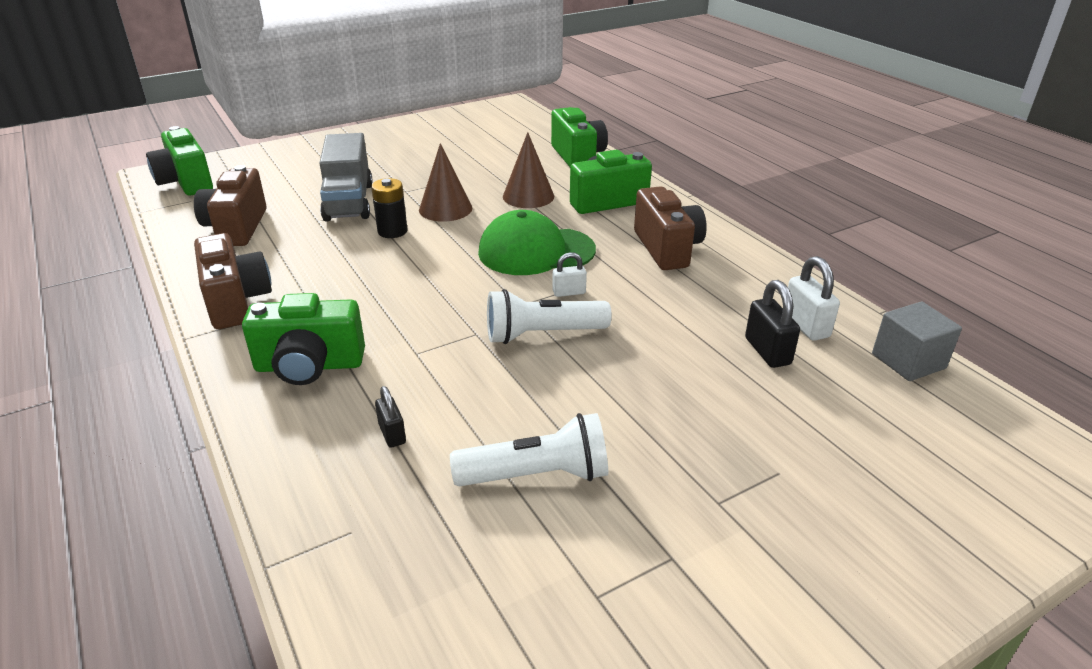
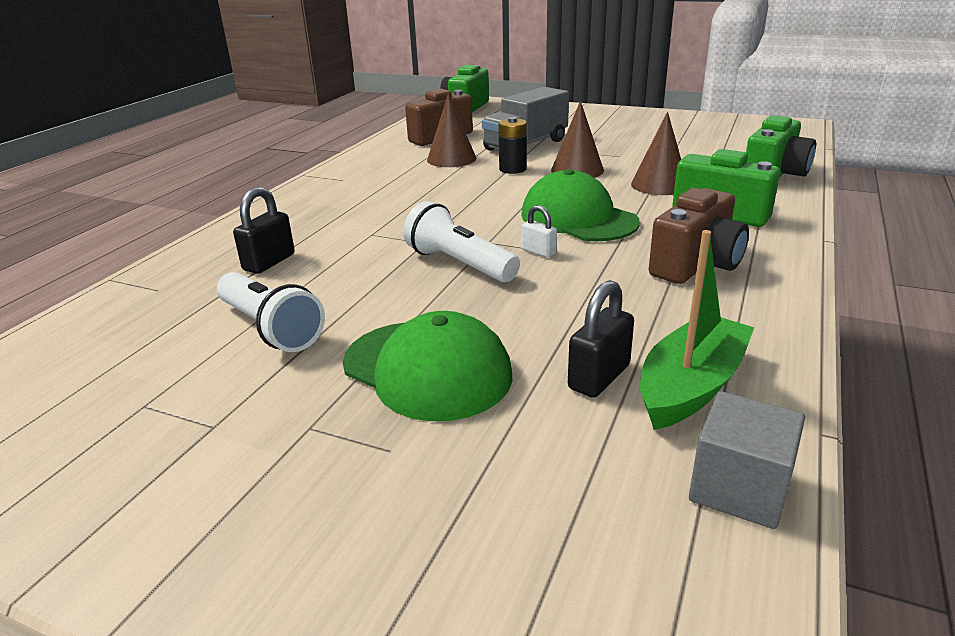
camera: 55 degrees right, 5 degrees down
brown camera [194,233,272,329] -> none
green camera [242,293,365,385] -> none
black padlock [375,386,406,448] -> black padlock [233,187,295,274], size x1.58
white padlock [788,256,840,341] -> green boat [640,230,754,430]
none -> green cap [343,311,512,421]
none -> brown cone [427,94,476,167]

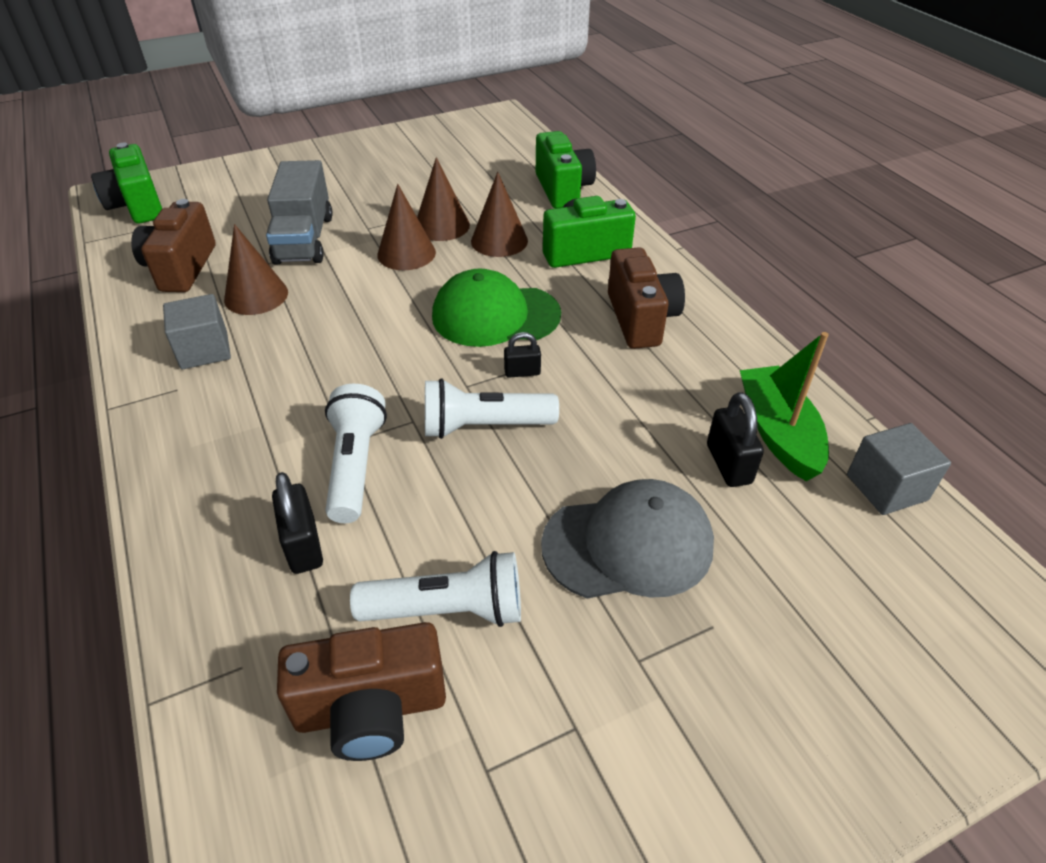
camera: 50 degrees left, 15 degrees up
green cap [343,311,512,421] -> grey cap [541,479,714,599]
black battery [498,117,527,174] -> none
white padlock [522,205,557,258] -> black padlock [504,332,541,378]
none -> grey cube [163,294,231,369]
none -> brown camera [277,622,446,761]
none -> white flashlight [325,384,387,523]
none -> brown cone [417,157,470,241]

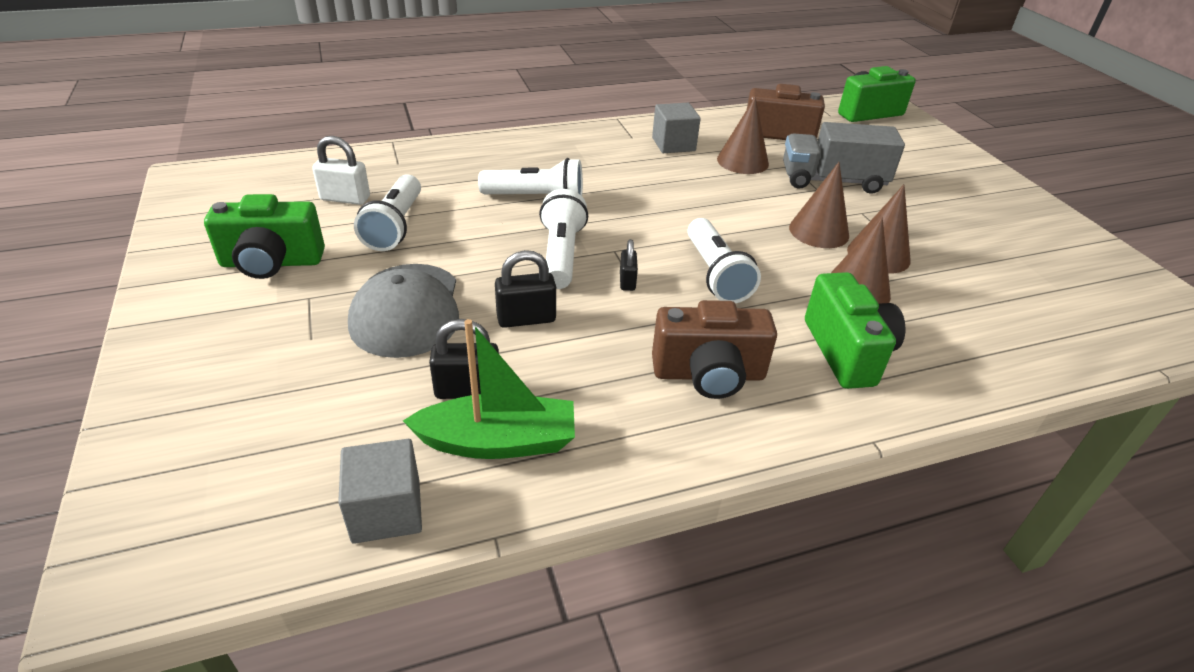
camera: 95 degrees right, 5 degrees down
black padlock [272,472,323,574] -> black padlock moved to [495,250,556,328]
brown camera [277,622,446,761] -> white padlock [312,136,370,205]
green cap [432,268,561,347] -> white flashlight [687,218,761,303]
green camera [536,131,596,209] -> green camera moved to [204,194,325,279]

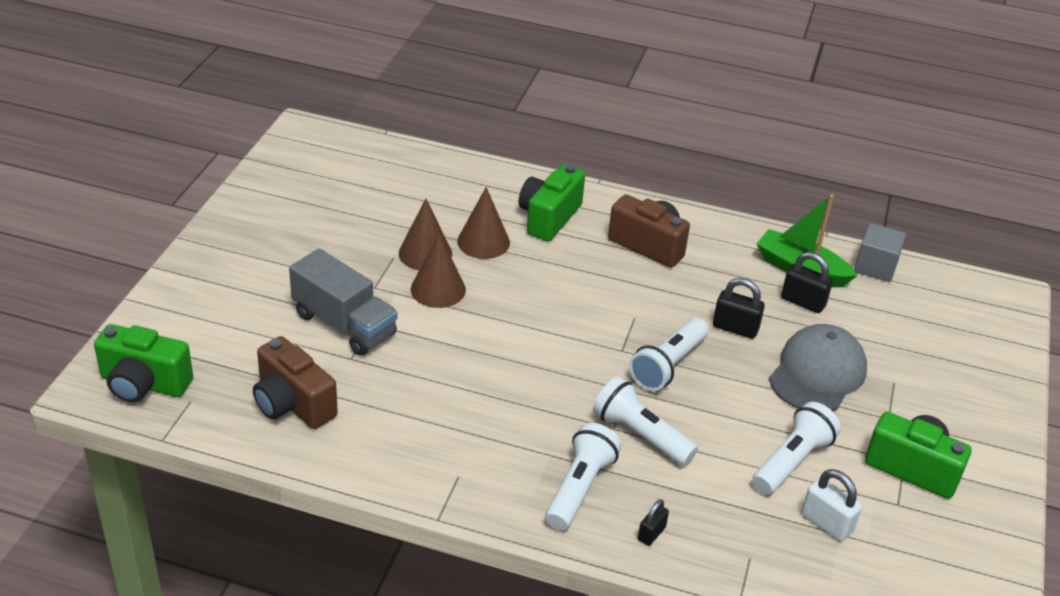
camera: 145 degrees left, 0 degrees up
black padlock [620,239,638,291] -> black padlock moved to [638,499,669,546]
grey cube [652,103,701,153] -> none
white flashlight [687,218,761,303] -> white flashlight moved to [545,423,621,530]
brown cone [717,97,769,174] -> none

